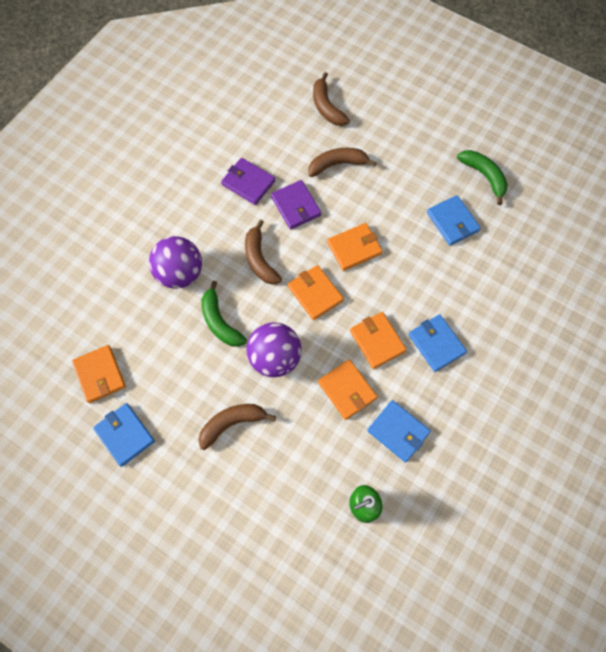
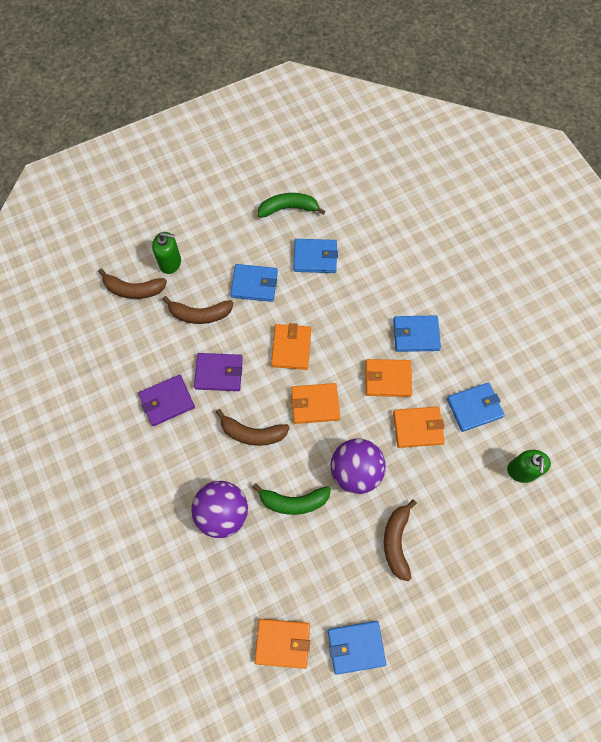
camera: 60 degrees left, 0 degrees up
brown banana [309,148,376,177] -> brown banana turned 105 degrees counterclockwise [162,296,233,324]
none -> green soap dispenser [152,232,181,274]
none -> blue wallet [230,264,278,302]

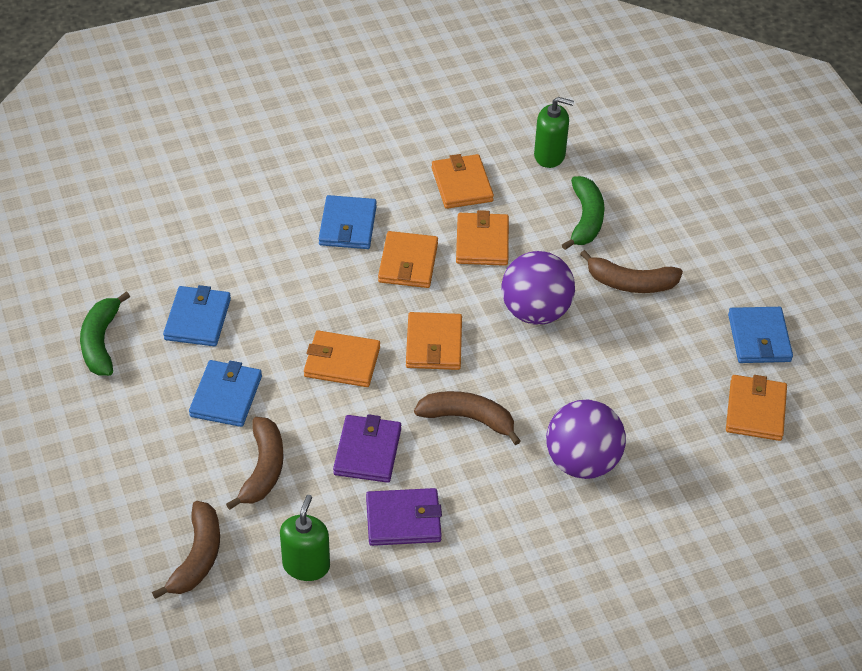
camera: 85 degrees left, 20 degrees down
purple wallet [138,375,195,426] -> purple wallet turned 75 degrees counterclockwise [366,488,442,546]
green soap dispenser [152,232,181,274] -> green soap dispenser moved to [280,495,330,581]
brown banana [216,409,290,446] -> brown banana turned 90 degrees counterclockwise [414,391,521,445]
green banana [252,483,331,515] -> green banana moved to [562,176,605,250]
blue wallet [447,382,505,432] -> orange wallet [432,154,494,209]

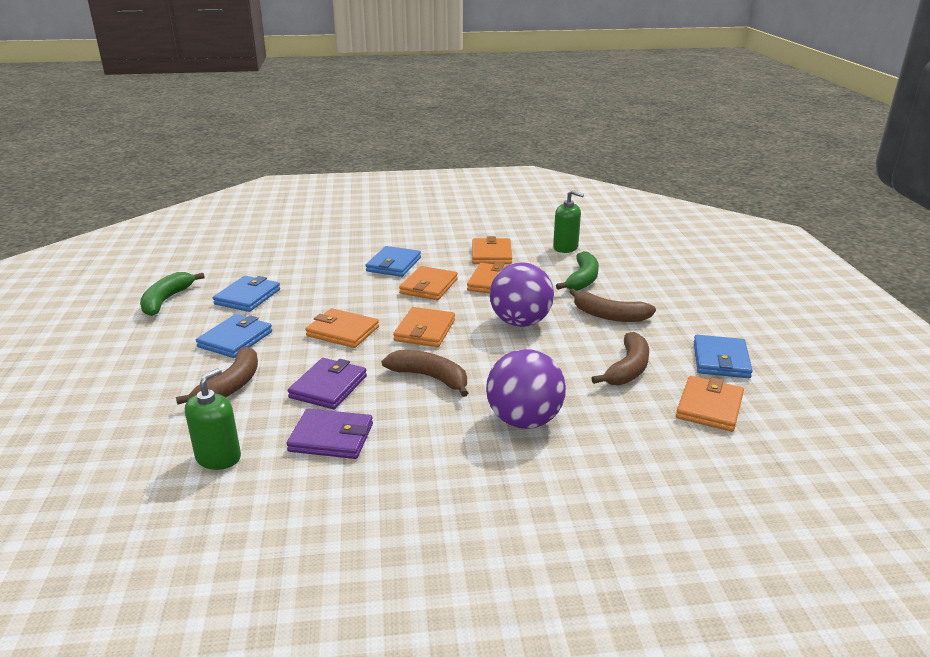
camera: 15 degrees right, 20 degrees down
brown banana [152,501,220,599] -> brown banana moved to [591,332,649,385]

